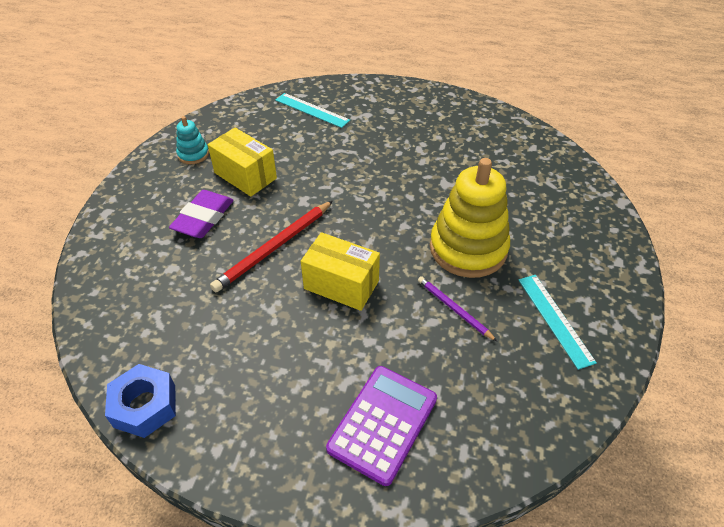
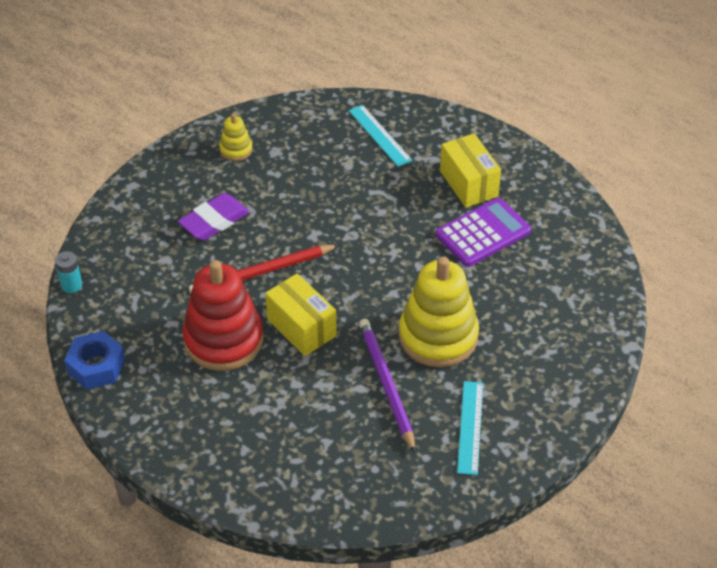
camera: 25 degrees right, 0 degrees up
turquoise stacking toy [176,116,209,164] -> yellow stacking toy [219,113,253,161]
yellow box [208,127,277,197] -> yellow box moved to [440,133,501,207]
purple calculator [326,366,437,486] -> purple calculator moved to [436,198,531,267]
purple pencil [418,276,497,341] -> purple pencil [359,319,415,453], size x1.69
none -> turquoise battery [55,251,82,293]
none -> red stacking toy [182,260,263,371]

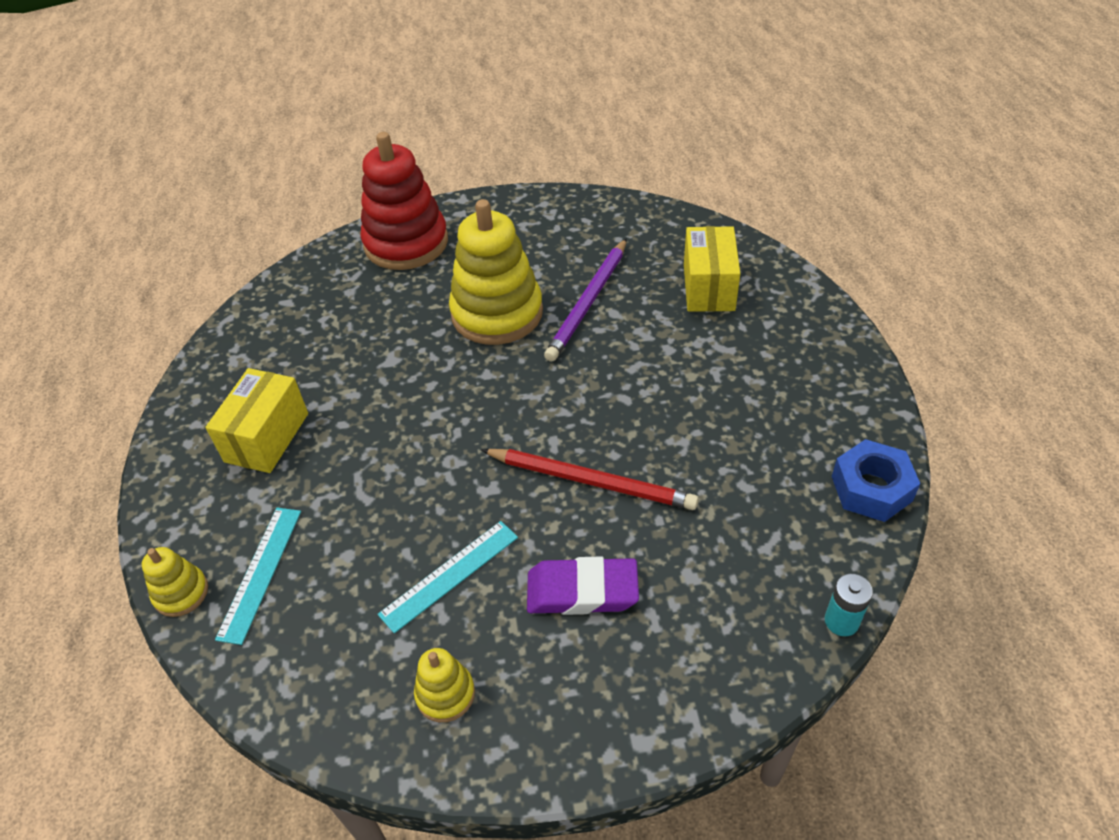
camera: 135 degrees left, 0 degrees up
red stacking toy [182,260,263,371] -> red stacking toy moved to [360,132,448,270]
yellow box [265,273,337,356] -> yellow box moved to [684,226,740,312]
purple calculator [436,198,531,267] -> none
turquoise ruler [457,381,483,475] -> turquoise ruler moved to [378,521,518,633]
none -> yellow stacking toy [142,547,208,617]

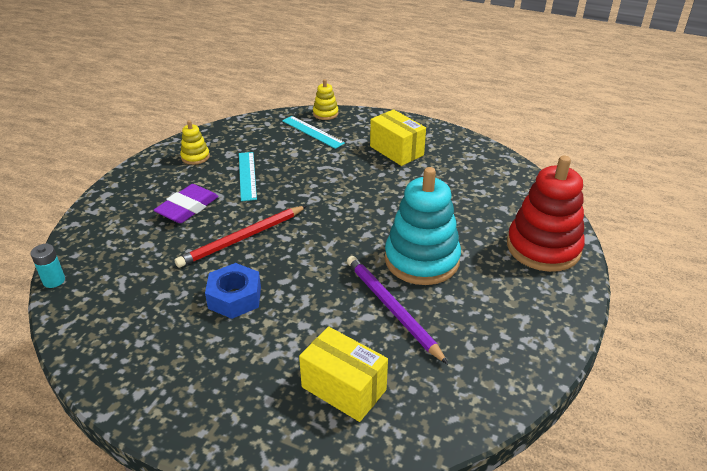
camera: 120 degrees right, 10 degrees down
yellow stacking toy [449,199,543,345] -> turquoise stacking toy [385,167,461,285]
blue nut [832,439,920,522] -> blue nut moved to [205,263,261,319]

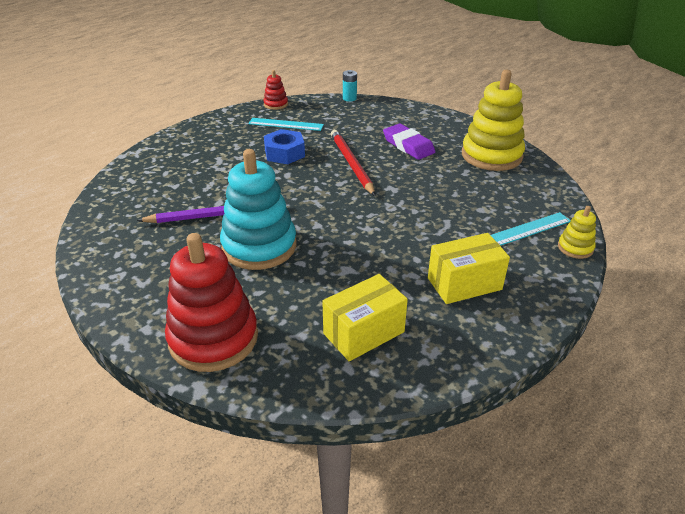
camera: 110 degrees right, 0 degrees up
yellow stacking toy [180,120,210,165] -> yellow stacking toy [462,70,525,171], size x2.16
turquoise ruler [239,152,257,201] -> turquoise ruler moved to [248,118,324,131]
yellow box [299,326,388,422] -> yellow box moved to [322,274,408,361]
none -> red stacking toy [263,70,288,110]

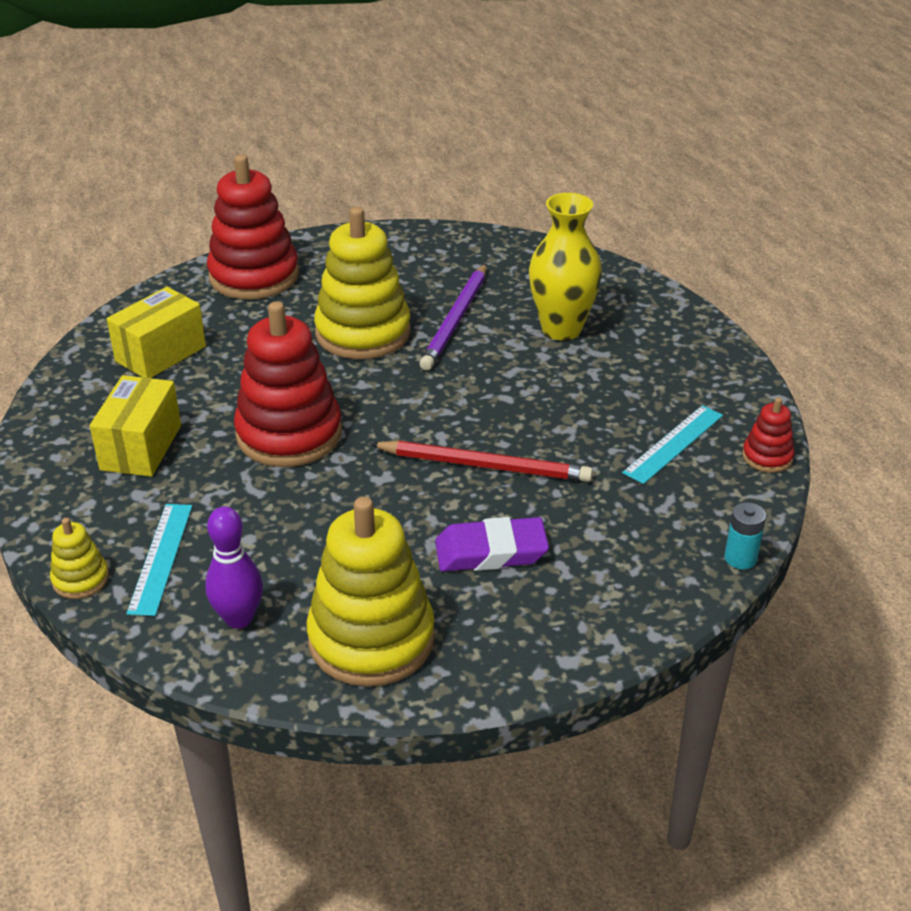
camera: 120 degrees right, 0 degrees up
turquoise stacking toy [220,149,296,270] -> yellow stacking toy [314,207,411,359]
blue nut [264,129,305,164] -> none
yellow box [322,274,408,361] -> yellow box turned 45 degrees clockwise [107,287,206,378]
none -> purple bowling pin [205,506,263,629]
none -> red stacking toy [234,301,342,467]
none -> yellow vase [529,193,602,340]

